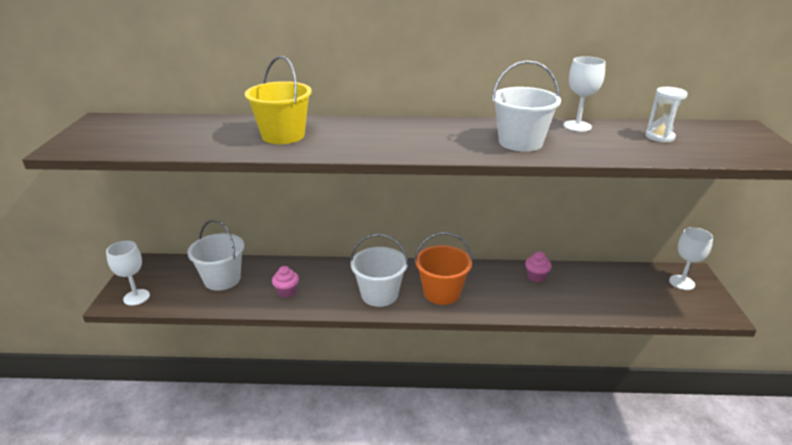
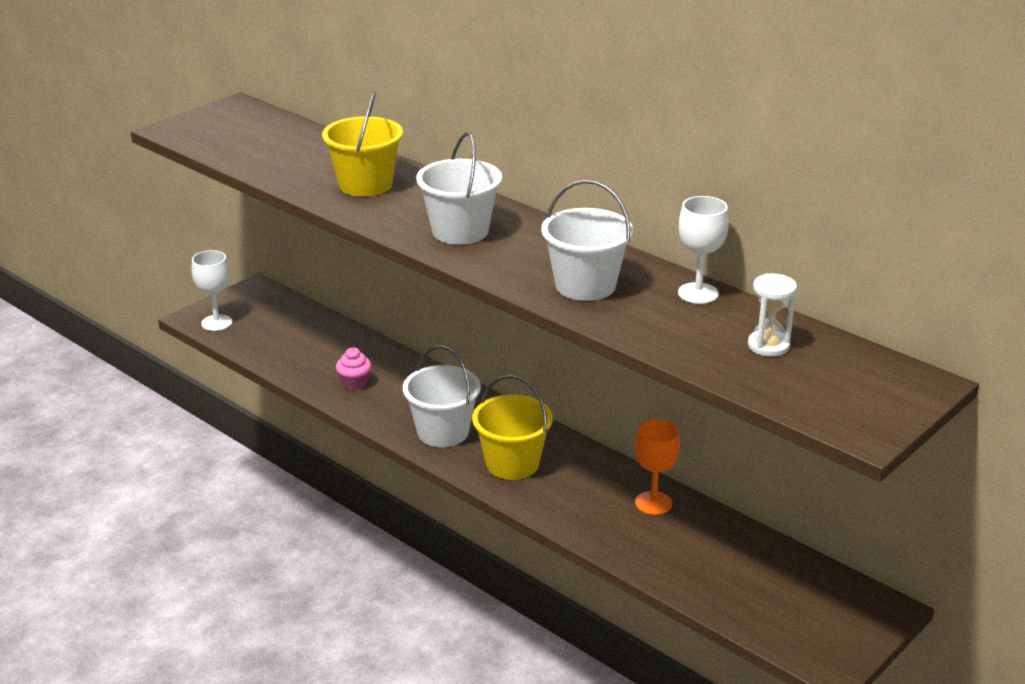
camera: 40 degrees right, 0 degrees up
white bucket [187,220,244,291] -> white bucket moved to [416,132,502,245]
orange bucket [414,232,473,305] -> yellow bucket [472,375,553,480]
pink cupcake [525,251,552,282] -> orange goblet [635,419,680,515]
white goblet [669,227,713,290] -> none

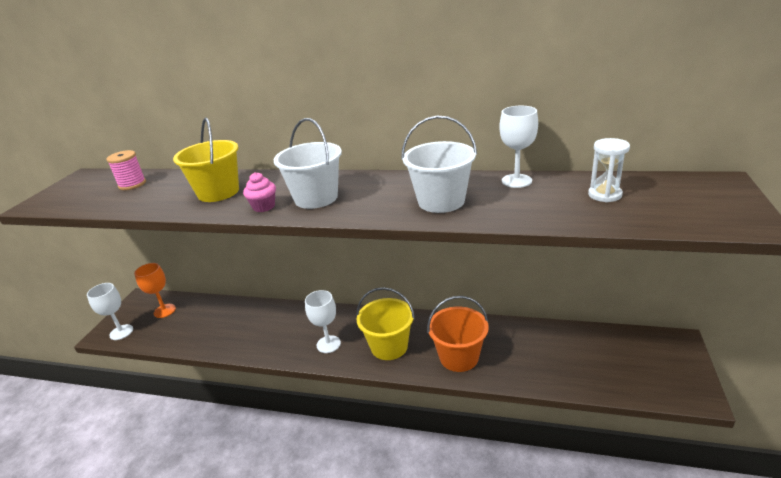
camera: 25 degrees left, 0 degrees up
pink cupcake [336,347,372,390] -> pink cupcake moved to [243,172,276,212]
white bucket [403,345,481,447] -> white goblet [305,290,341,353]
orange goblet [635,419,680,515] -> orange goblet moved to [134,263,176,318]
none -> pink spool [106,150,146,190]
none -> orange bucket [427,296,489,372]

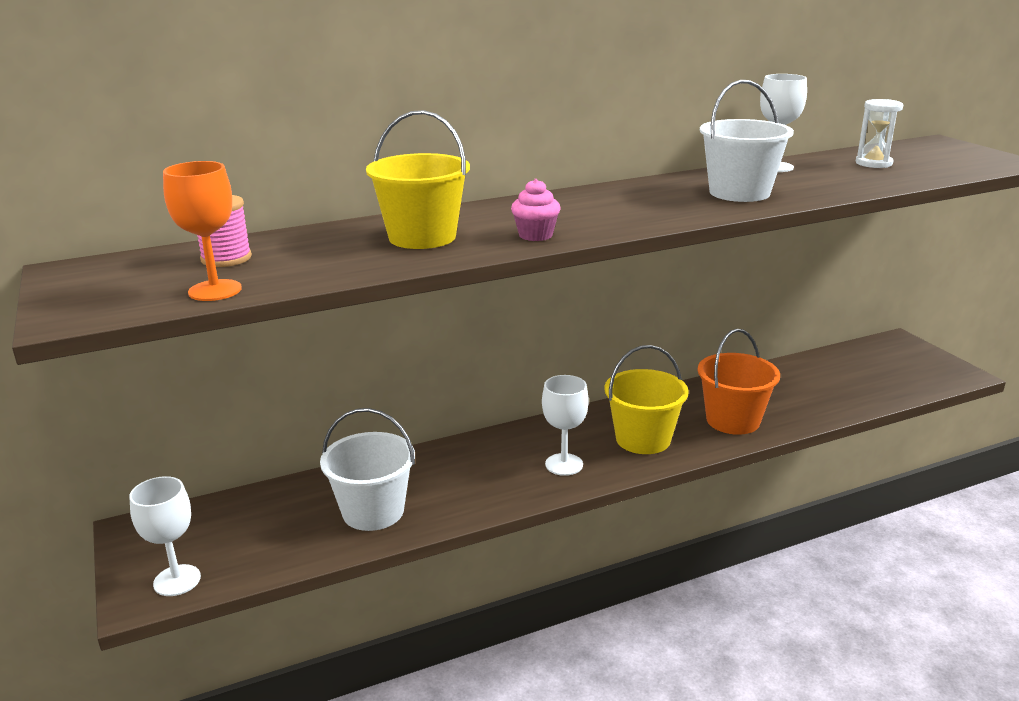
camera: 40 degrees left, 5 degrees down
orange goblet [134,263,176,318] -> orange goblet moved to [163,161,242,301]
white bucket [274,118,342,209] -> white bucket moved to [320,408,415,531]

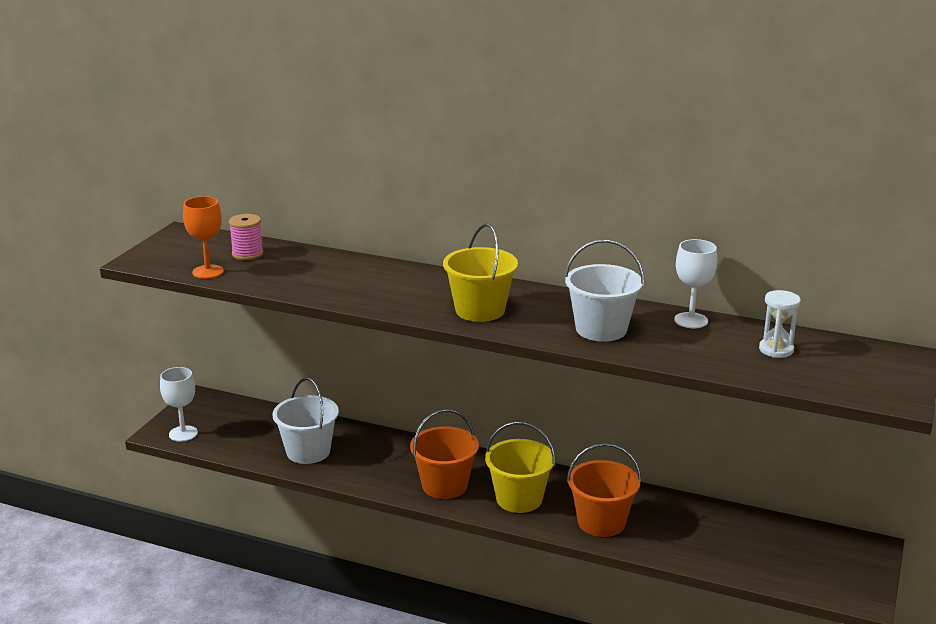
camera: 45 degrees right, 0 degrees up
yellow bucket [366,110,470,249] -> yellow bucket moved to [443,223,518,322]
pink cupcake [511,179,561,241] -> none
white goblet [542,375,589,476] -> orange bucket [410,409,479,499]

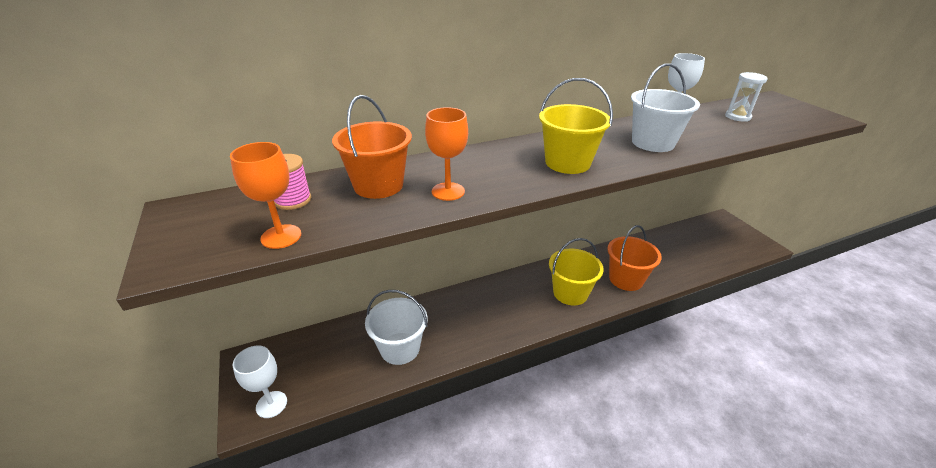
camera: 45 degrees left, 10 degrees up
orange bucket [410,409,479,499] -> orange bucket moved to [332,95,412,199]
none -> orange goblet [425,107,468,201]

